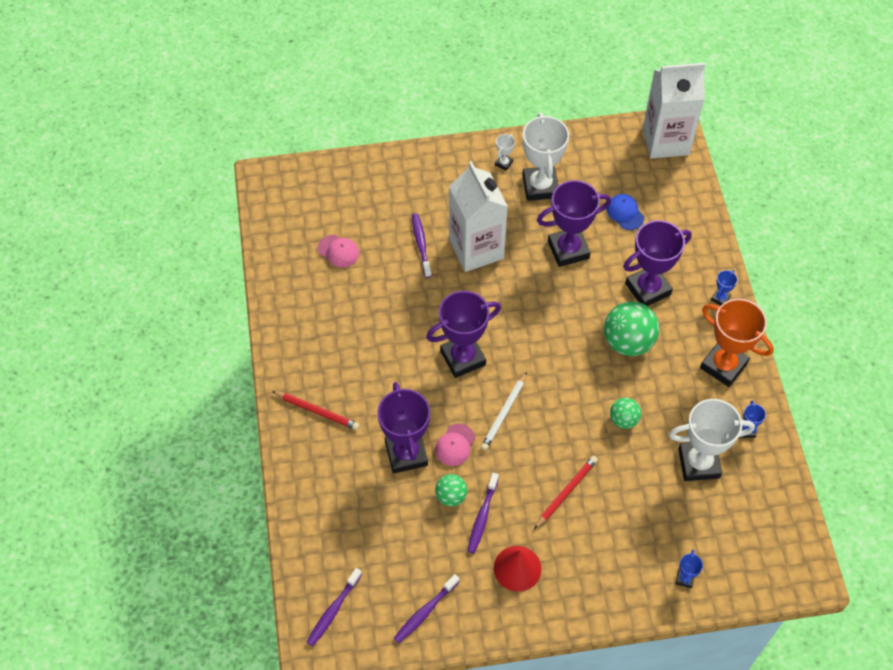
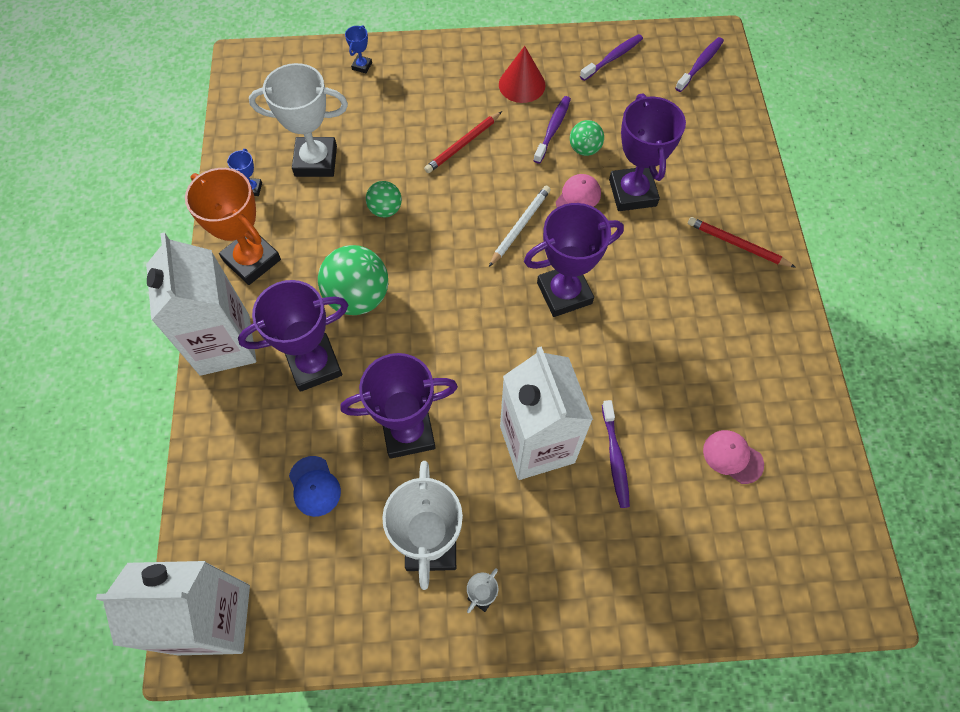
camera: 175 degrees left, 5 degrees up
blue trophy [711,270,738,305] -> white carton [146,232,256,376]

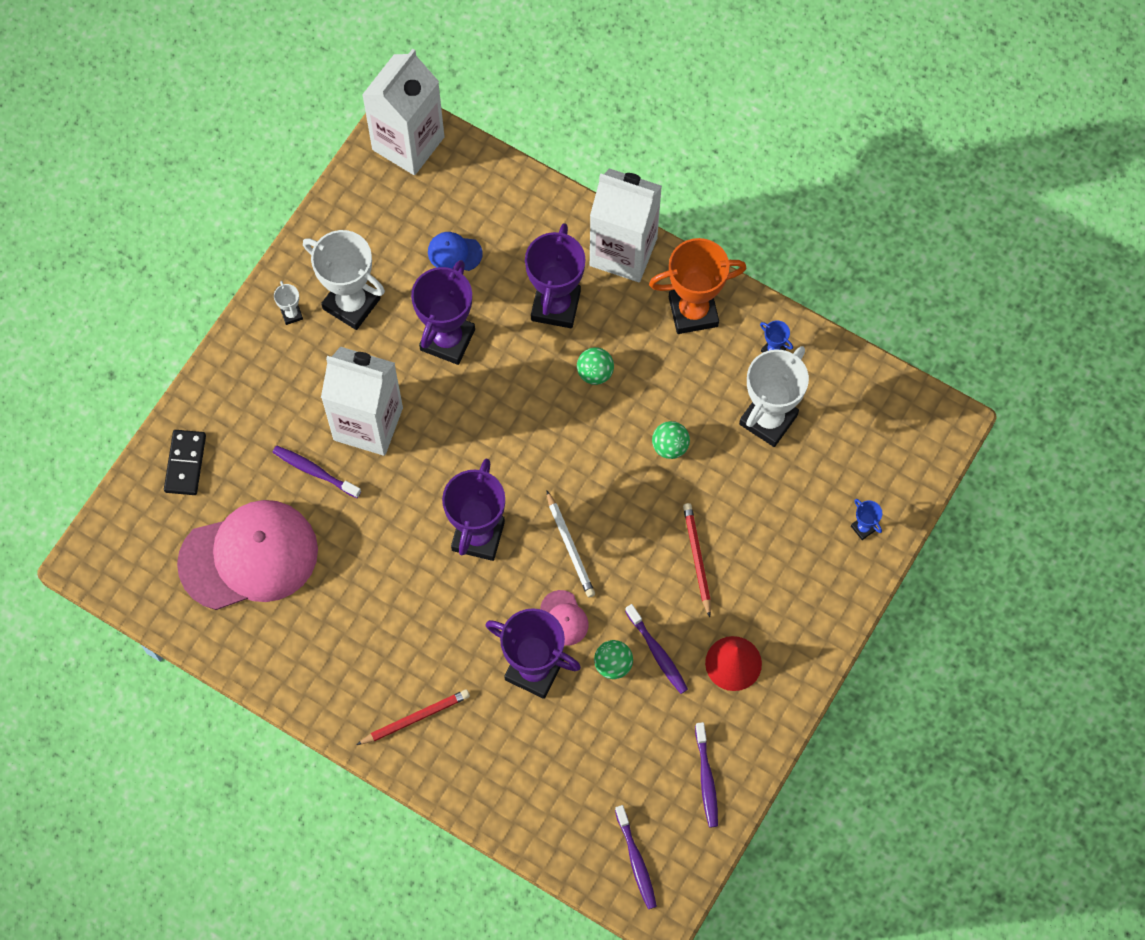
camera: 125 degrees right, 5 degrees up
green ball [318,245,388,315] -> green ball [577,347,614,385], size x0.55
pink cap [703,430,764,484] -> pink cap [177,500,318,610], size x2.44
none -> black domino [164,430,206,495]

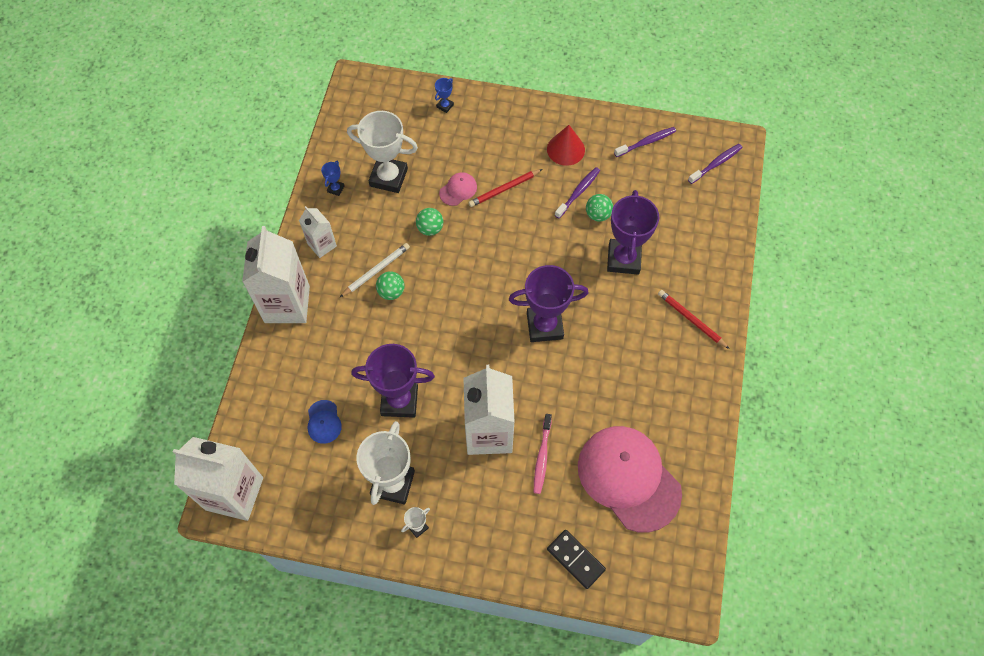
camera: 110 degrees left, 5 degrees down
black domino [164,430,206,495] -> black domino turned 60 degrees clockwise [547,530,606,589]
purple toothbrush [272,446,361,498] -> pink toothbrush [534,414,552,494]
purple trophy [525,223,585,328] -> none
pink cap [540,590,589,646] -> pink cap moved to [439,172,477,206]
white pencil [547,491,595,598] -> white pencil moved to [340,243,410,297]
orange trophy [649,238,746,334] -> white carton [299,206,337,258]

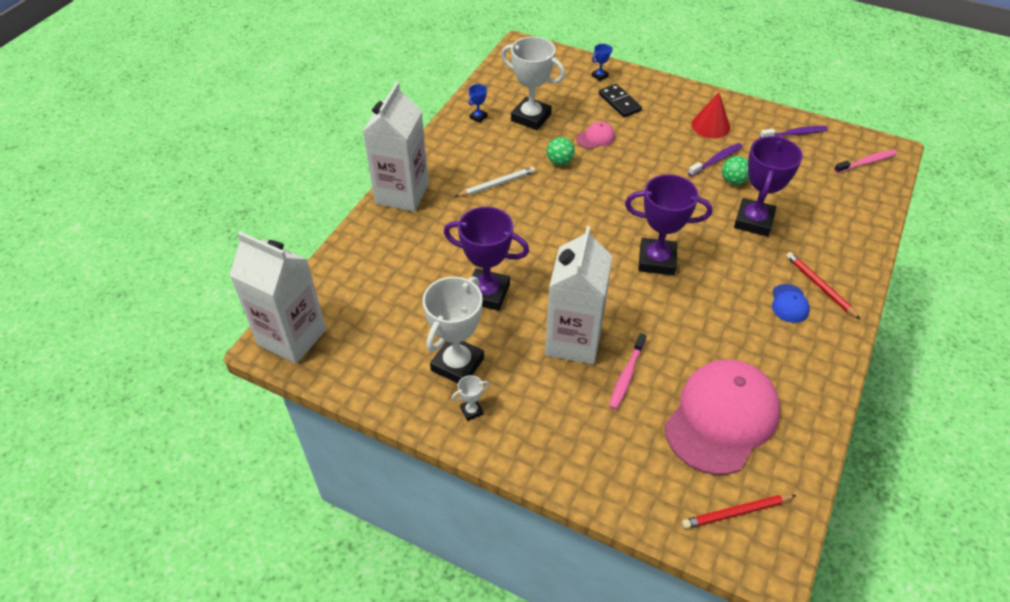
camera: 15 degrees right, 15 degrees down
white carton [299,206,337,258] -> none
blue cap [308,400,342,444] -> blue cap moved to [772,284,810,323]
green ball [376,272,404,300] -> none
red pencil [468,169,542,207] -> red pencil moved to [682,495,796,529]
black domino [547,530,606,589] -> black domino moved to [599,84,642,117]
pink cap [578,426,682,533] -> pink cap turned 60 degrees clockwise [664,359,781,475]
purple toothbrush [688,144,743,184] -> pink toothbrush [834,150,897,174]

